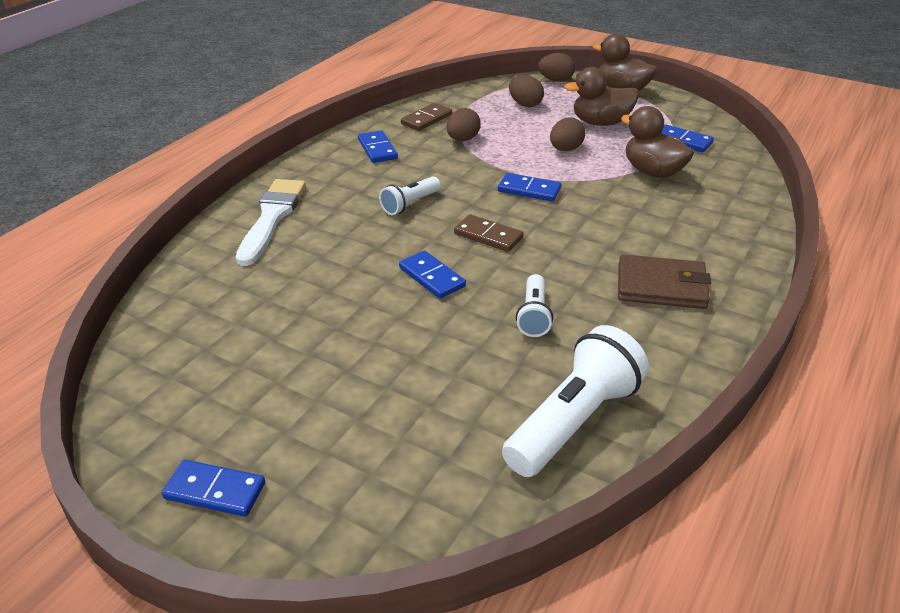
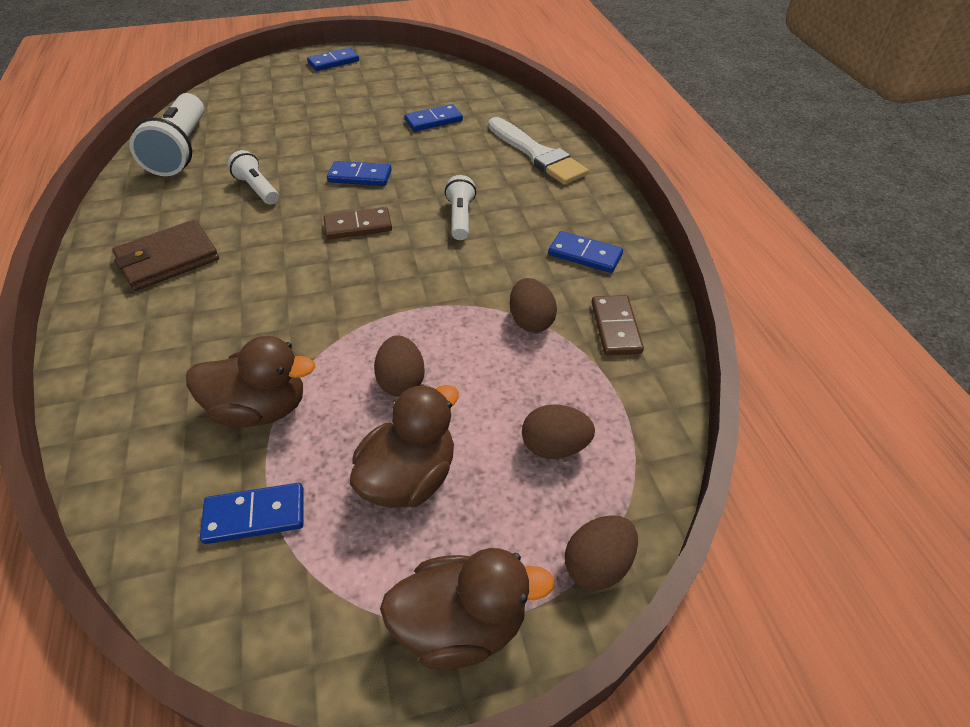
camera: 135 degrees right, 10 degrees up
blue domino [498,173,561,202] -> blue domino moved to [405,104,463,132]

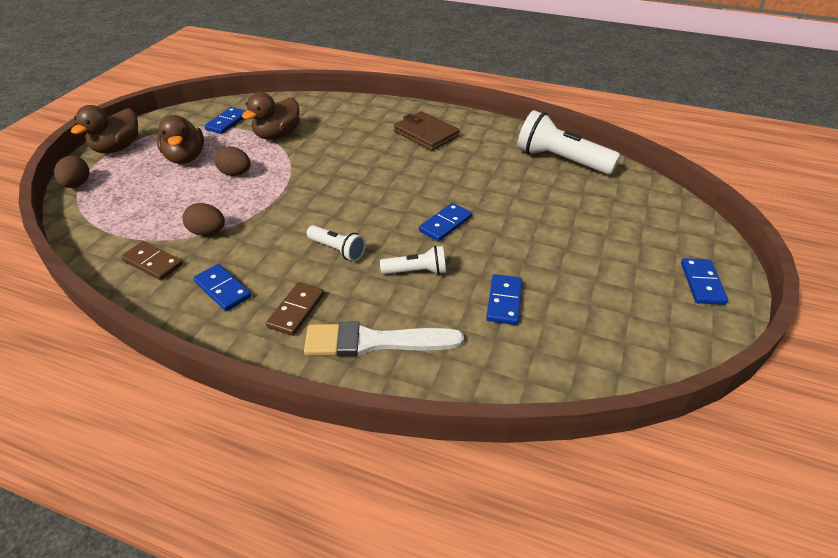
camera: 125 degrees right, 5 degrees down
brown wallet [112,220,219,291] -> brown wallet turned 45 degrees counterclockwise [394,111,460,151]
white flashlight [227,150,279,205] -> white flashlight moved to [380,246,446,275]
brown domino [324,207,392,240] -> brown domino moved to [266,282,324,336]
brown egg [522,404,595,459] -> none
blue domino [548,231,623,273] -> blue domino turned 75 degrees clockwise [194,264,251,311]

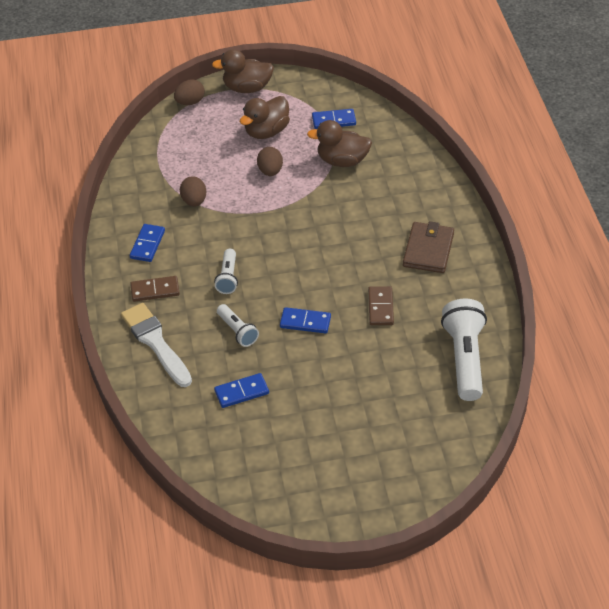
camera: 60 degrees right, 5 degrees up
brown domino [121,241,183,280] -> brown domino moved to [368,286,394,325]
blue domino [681,258,728,305] -> none

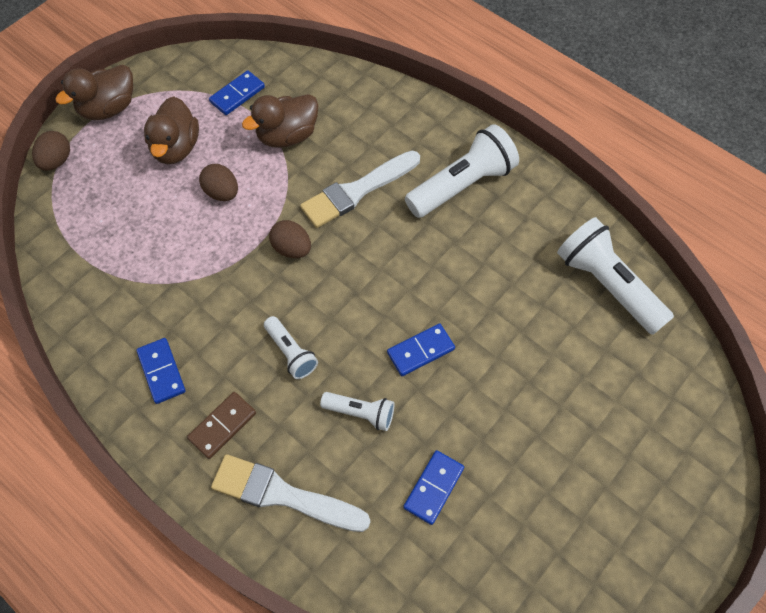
camera: 40 degrees left, 15 degrees up
brown egg [180,176,206,207] -> brown egg moved to [269,220,311,258]
brown domino [368,286,394,325] -> none
brown wallet [403,221,454,273] -> white flashlight [405,124,519,218]
none -> white brush [300,151,420,228]

